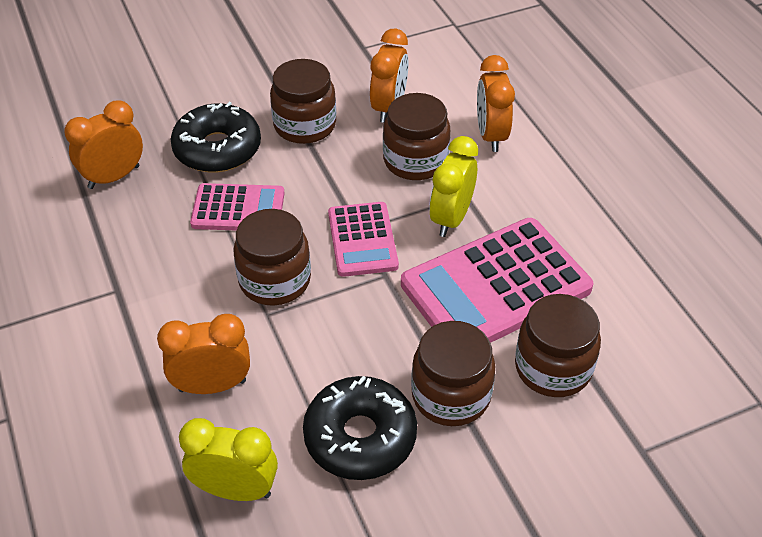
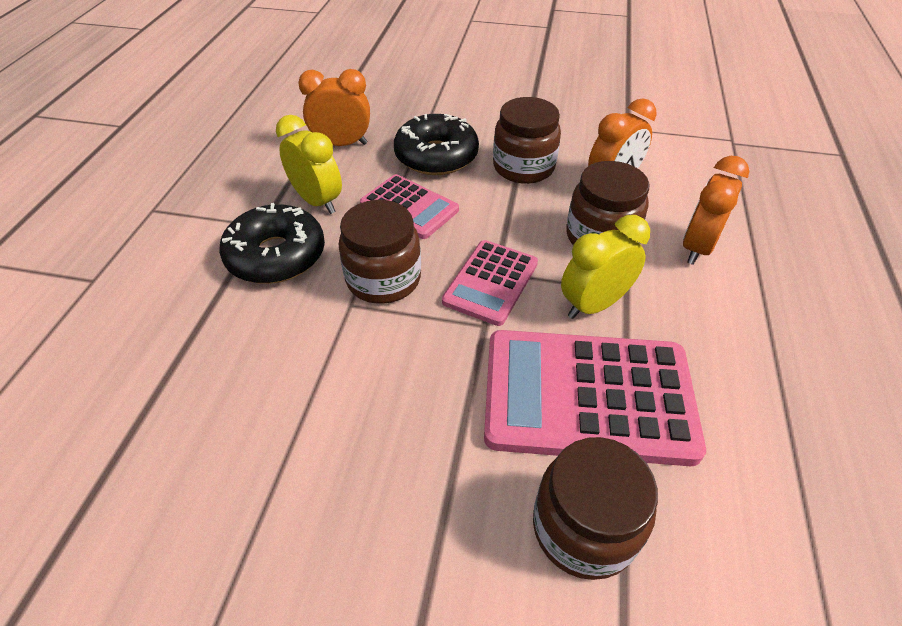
camera: 35 degrees right, 0 degrees up
orange clock [157,314,250,394] -> none
yellow clock [179,418,278,501] -> yellow clock moved to [276,115,342,214]
black donut [303,376,417,480] -> black donut moved to [219,203,325,284]
brown jar [411,321,496,426] -> none

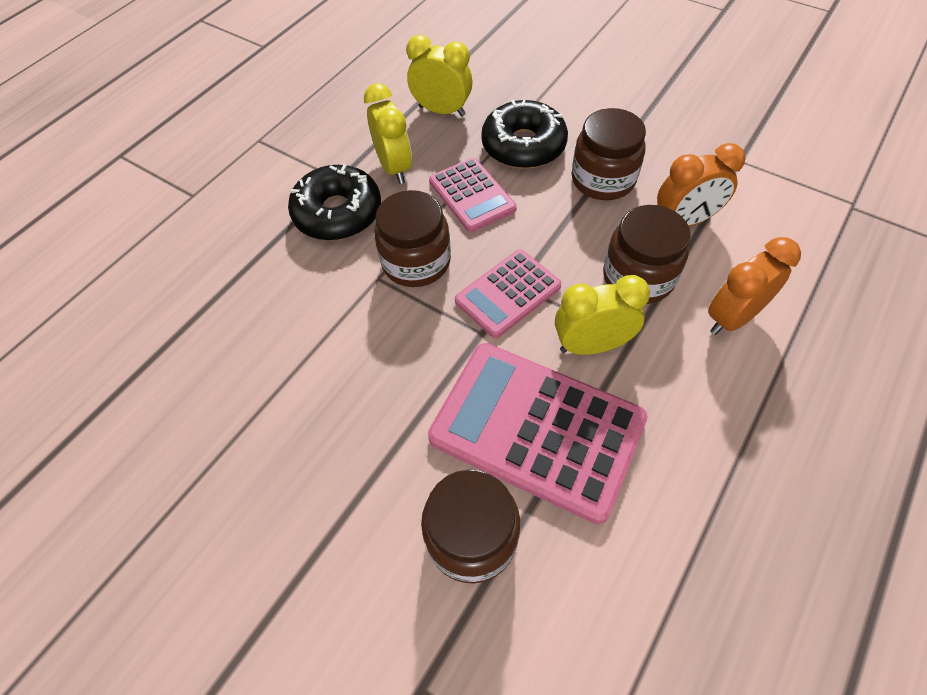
camera: 25 degrees right, 10 degrees up
orange clock [299,69,370,146] -> yellow clock [406,35,472,116]

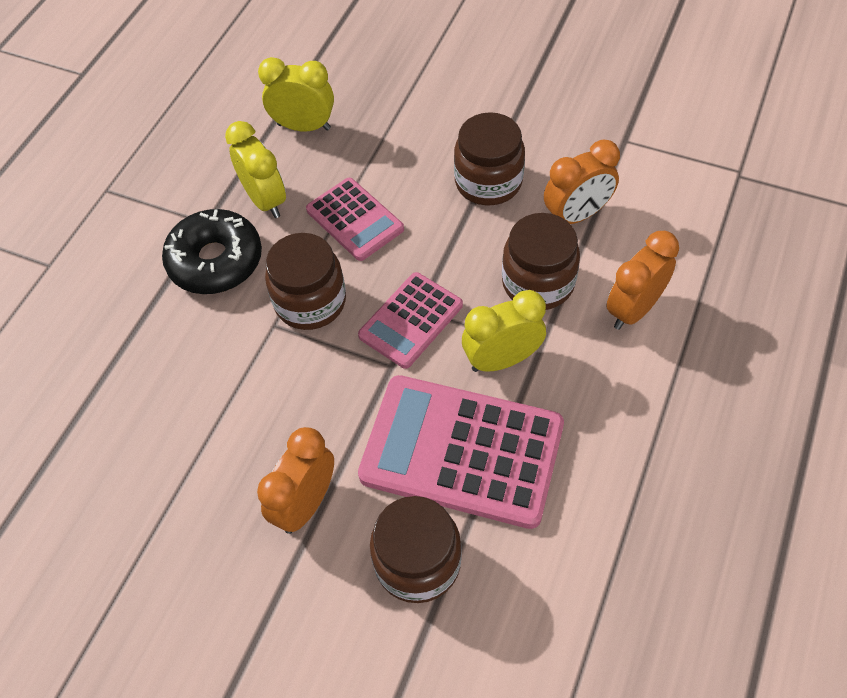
camera: 10 degrees left, 0 degrees up
black donut [481,100,568,169] -> none
none -> orange clock [257,427,334,534]

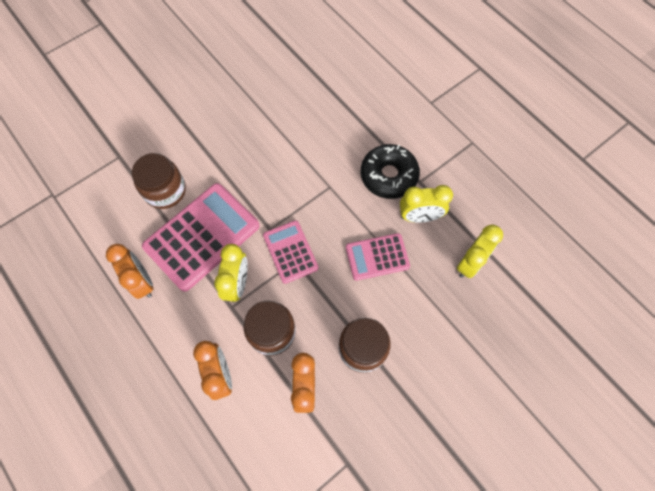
camera: 115 degrees right, 10 degrees up
orange clock [257,427,334,534] -> orange clock moved to [106,244,153,299]
brown jar [265,233,346,330] -> none

